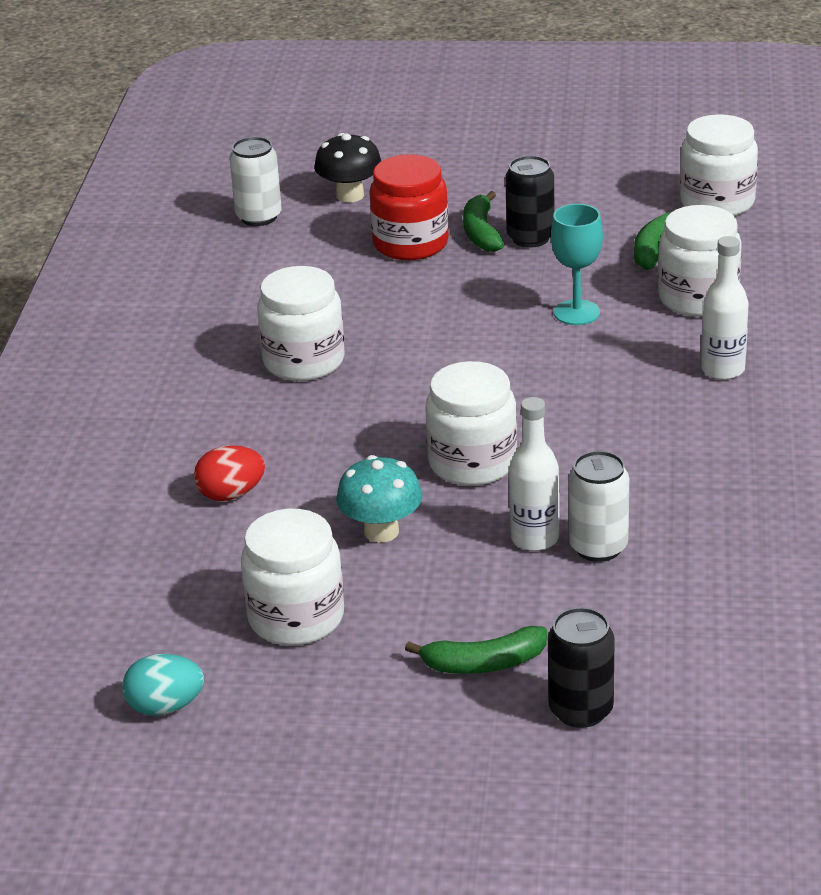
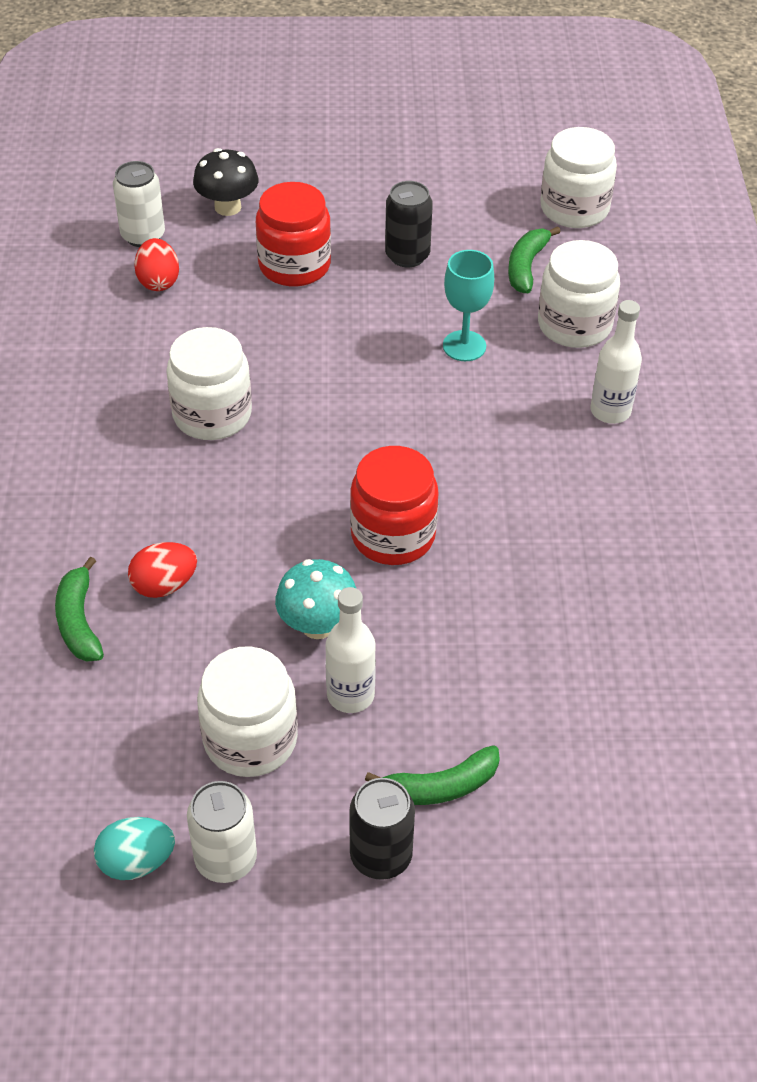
camera: 10 degrees left, 15 degrees up
white jar [425,361,517,486] -> red jar [350,446,439,565]
green banana [463,191,504,252] -> green banana moved to [55,557,104,662]
white bottle [509,397,560,551] -> white bottle moved to [325,587,376,713]
black can [548,607,615,728] -> black can moved to [349,778,415,880]
white can [569,451,629,562] -> white can moved to [187,781,257,883]
none -> red egg [134,238,179,291]

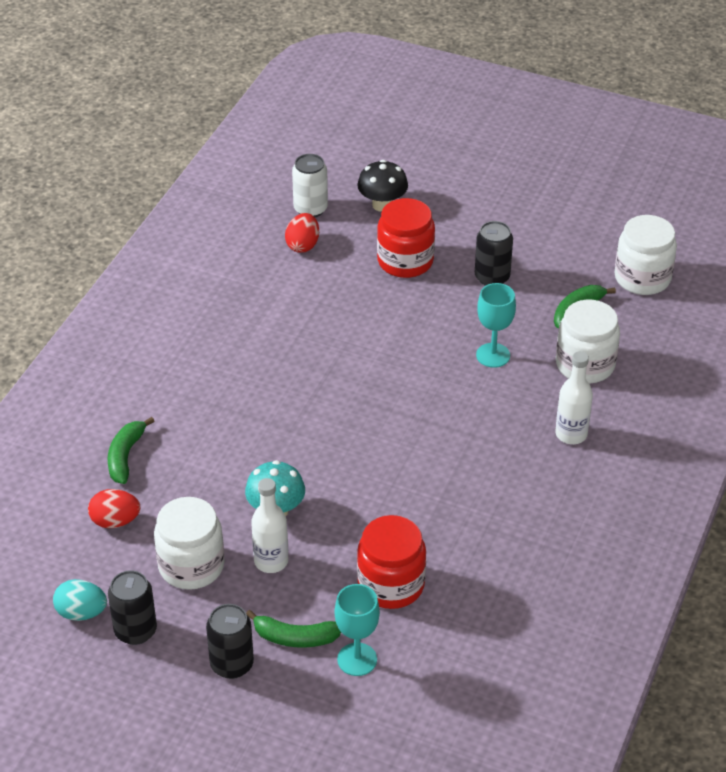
camera: 25 degrees right, 5 degrees down
red egg [128,542,197,598] -> red egg moved to [88,489,140,528]
white jar [166,327,252,440] -> none
white can [187,781,257,883] -> black can [108,570,157,645]
red jar [350,446,439,565] -> red jar moved to [357,515,426,609]
none -> turquoise goblet [335,584,380,676]

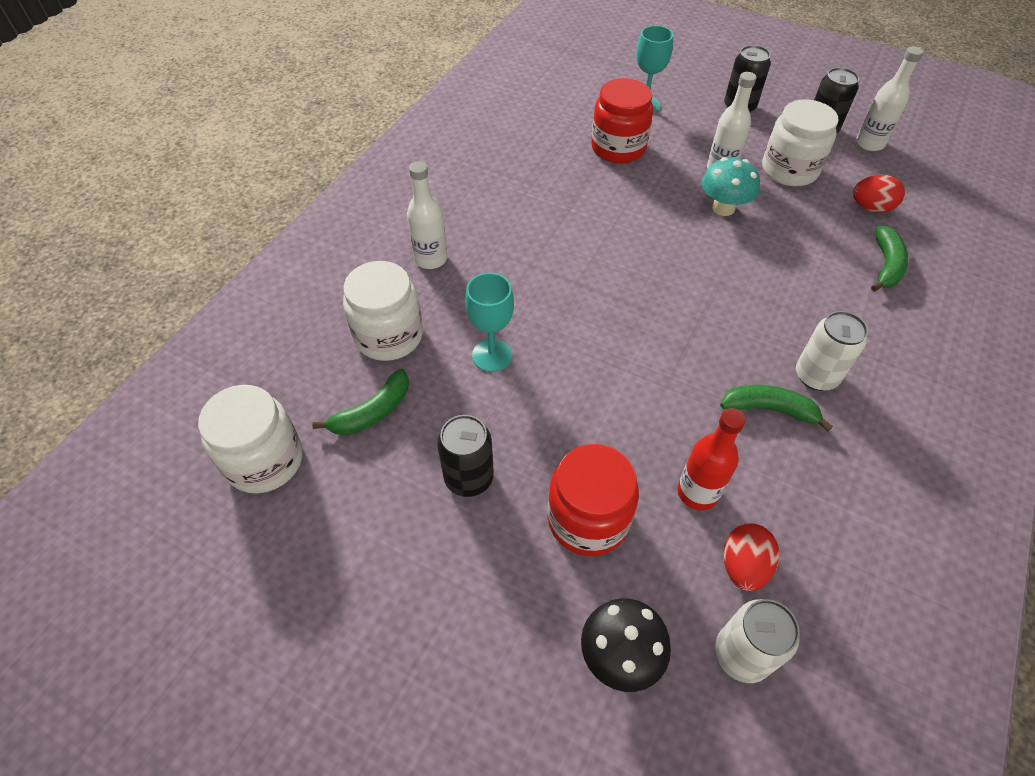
camera: 175 degrees left, 10 degrees up
turquoise egg [53,579,107,621] -> white bottle [856,46,923,151]
green banana [246,610,341,648] -> green banana moved to [720,385,833,431]
none -> red bottle [677,408,746,510]
none -> white can [796,311,868,391]

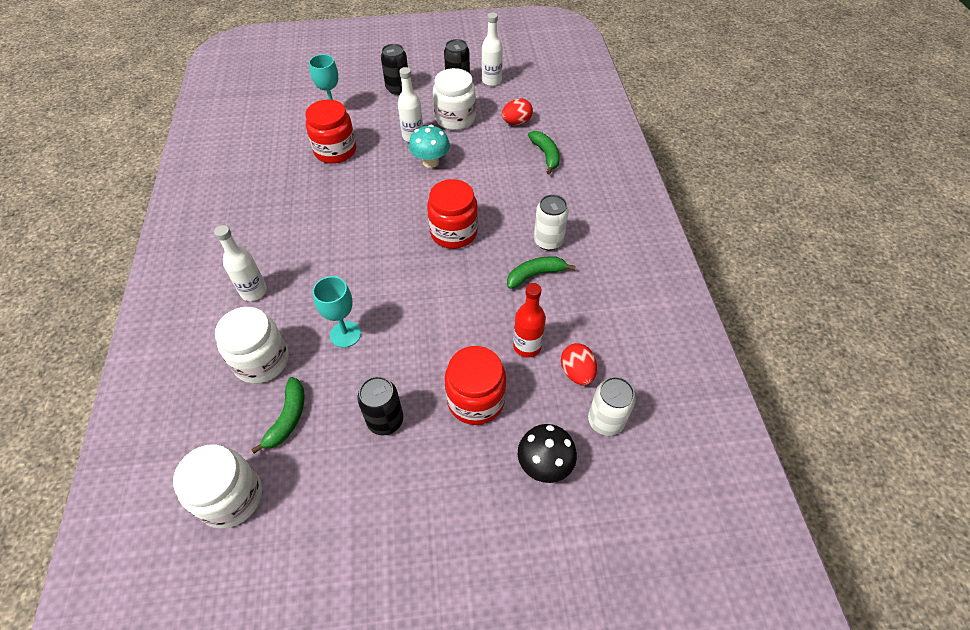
camera: 35 degrees left, 0 degrees up
none -> red jar [427,179,478,249]

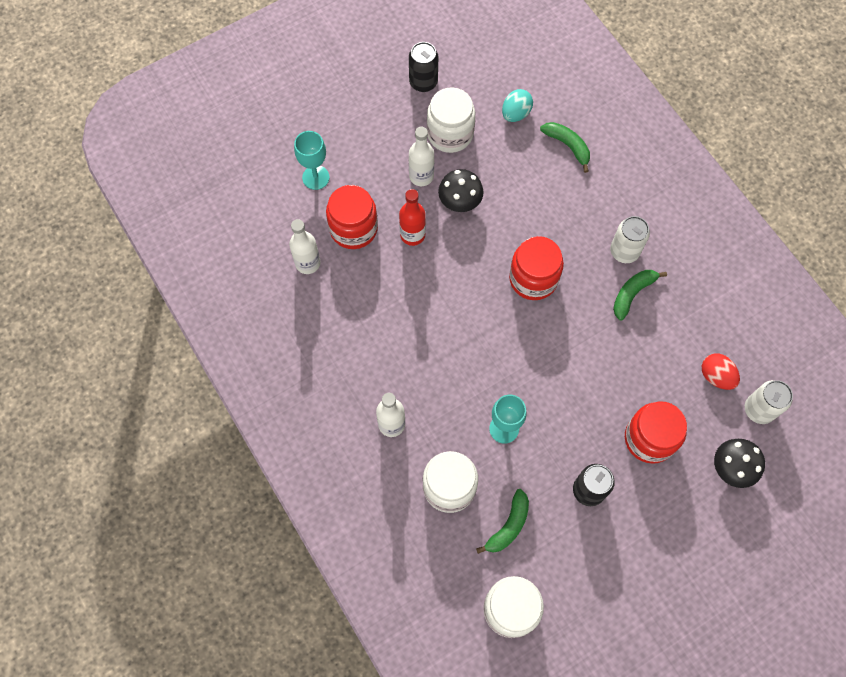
camera: 25 degrees left, 15 degrees up
green banana [251,377,305,454] -> green banana turned 45 degrees clockwise [476,489,529,554]
black can [381,44,408,95] -> none
turquoise mushroom [409,125,450,168] -> black mushroom [438,169,483,212]
white bottle [482,12,503,86] -> white bottle moved to [289,219,320,274]
red egg [502,98,533,125] -> turquoise egg [502,89,533,122]
red bottle [513,283,546,358] -> red bottle moved to [399,189,426,246]

